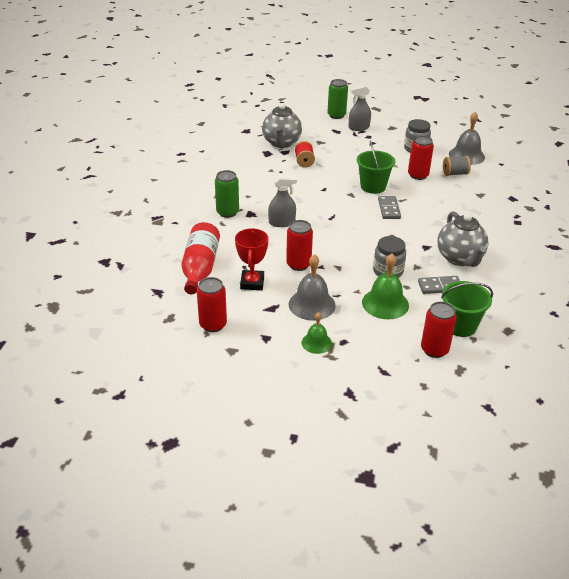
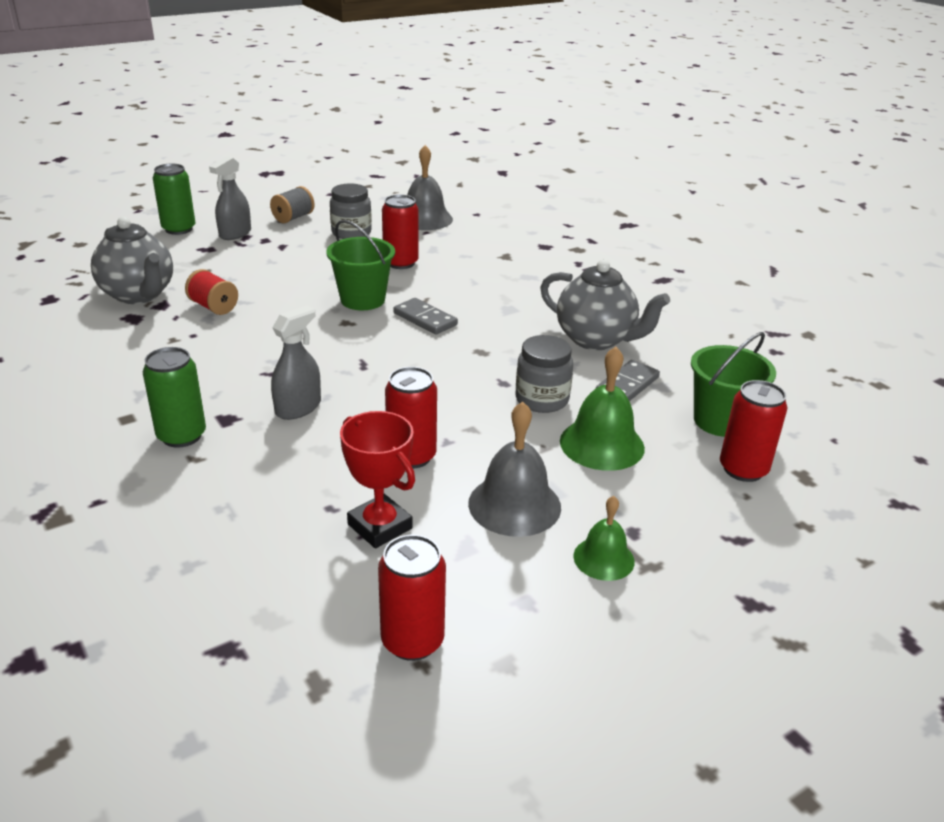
camera: 45 degrees left, 5 degrees down
red bottle [181,222,220,294] -> none
grey spool [443,156,471,176] -> grey spool moved to [270,186,315,223]

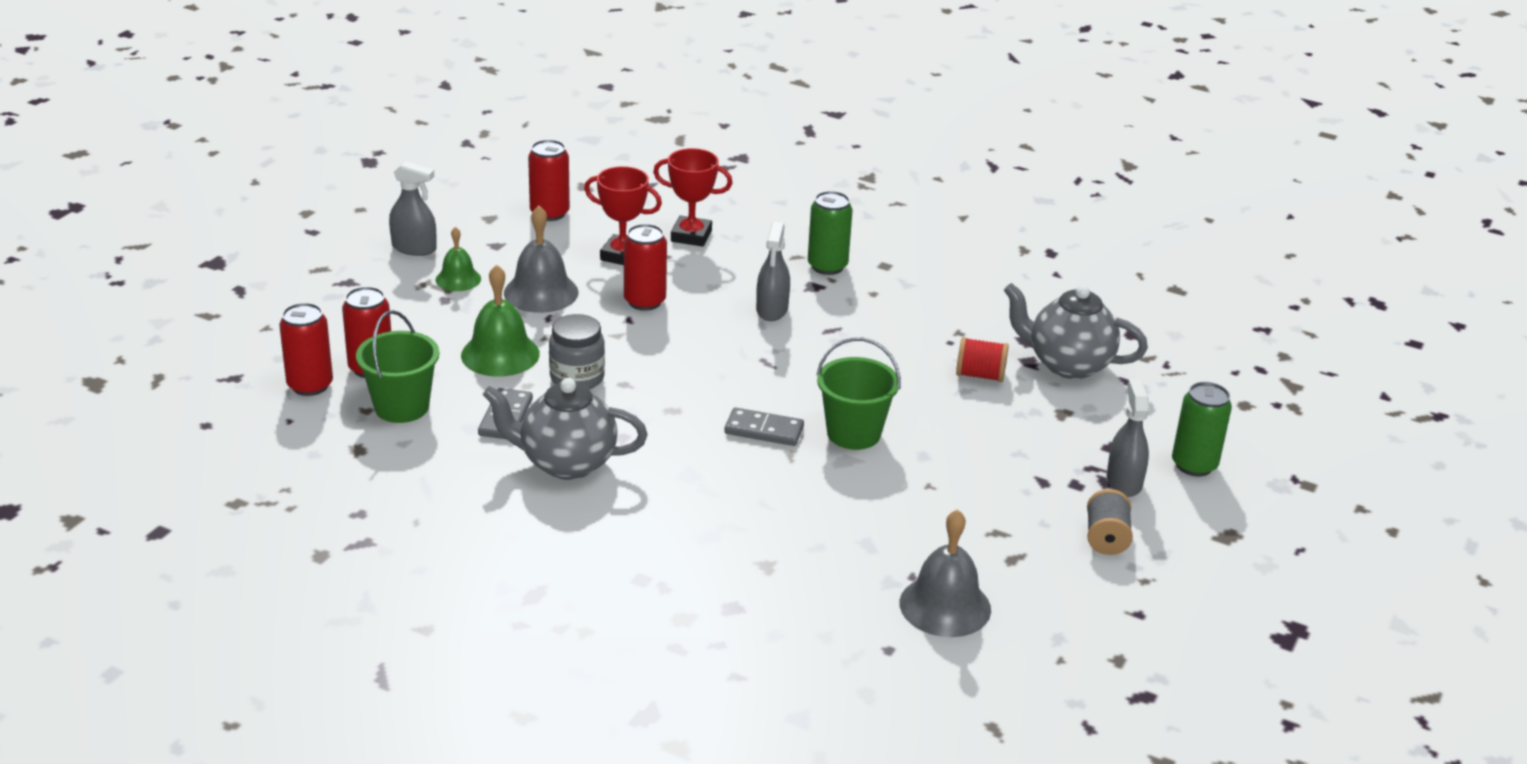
camera: 150 degrees right, 0 degrees up
grey jar [330,184,372,239] -> none
red can [382,194,419,269] -> red can moved to [279,303,333,396]
none -> grey spray bottle [389,161,437,256]
none -> red trophy [653,148,732,247]

